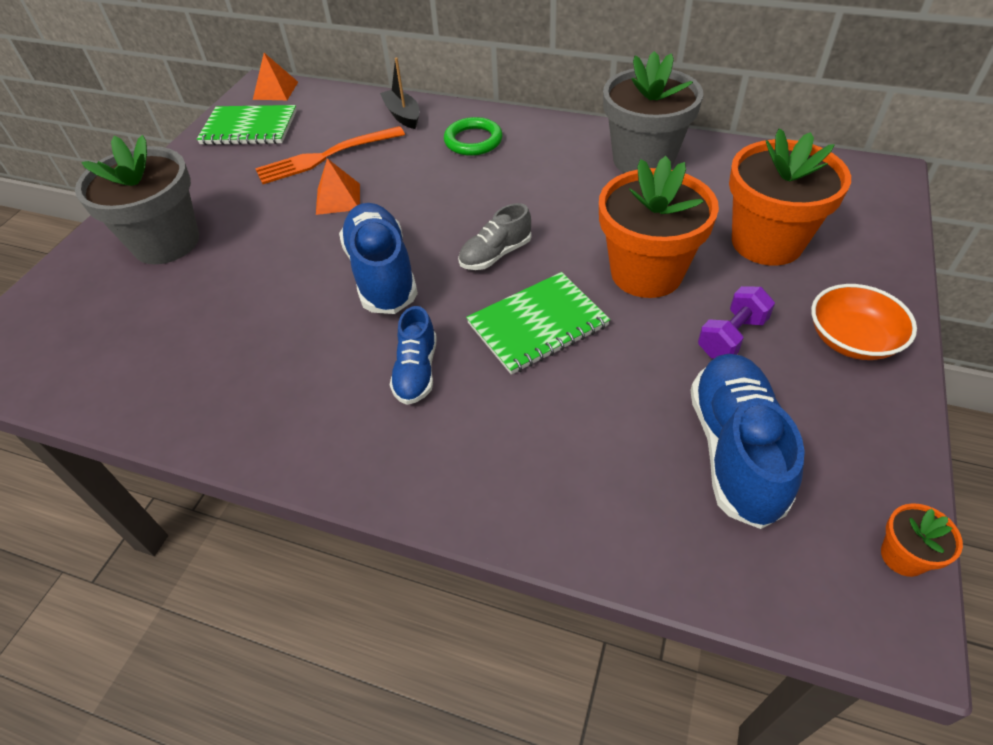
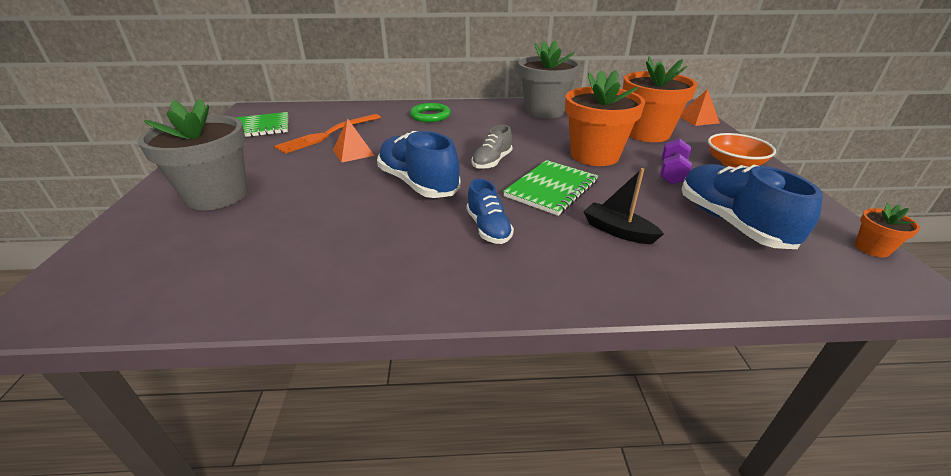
camera: 25 degrees left, 15 degrees down
orange pyramid [253,53,298,100] -> orange pyramid moved to [680,89,720,126]
black boat [380,57,420,129] -> black boat moved to [583,168,664,244]

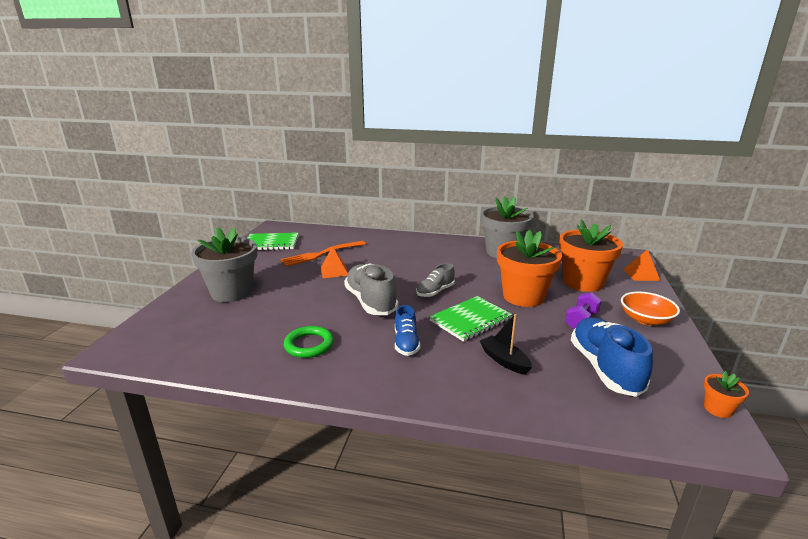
camera: 15 degrees right, 10 degrees down
blue shoe [377,131,461,198] -> grey shoe [344,264,398,315]
green ring [410,103,451,122] -> green ring moved to [284,326,334,358]

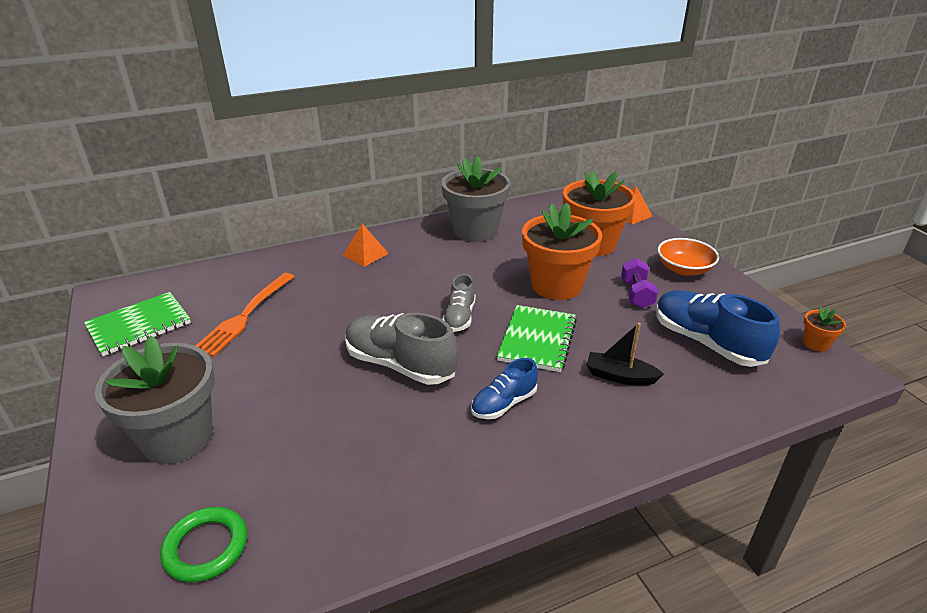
camera: 35 degrees left, 10 degrees up
green ring [284,326,334,358] -> green ring moved to [160,507,247,583]
orange pyramid [321,246,348,278] -> orange pyramid moved to [343,223,389,267]
blue shoe [395,305,420,356] -> blue shoe turned 90 degrees clockwise [471,358,538,419]

